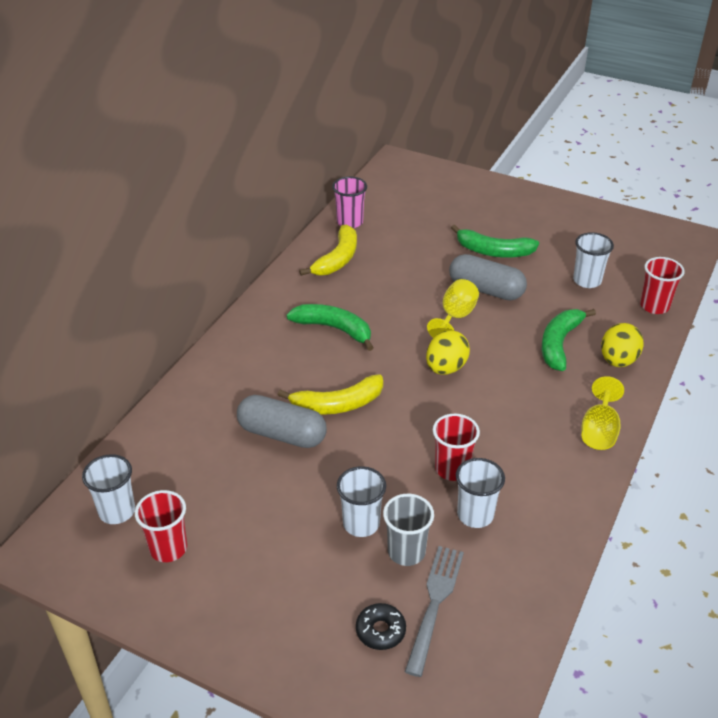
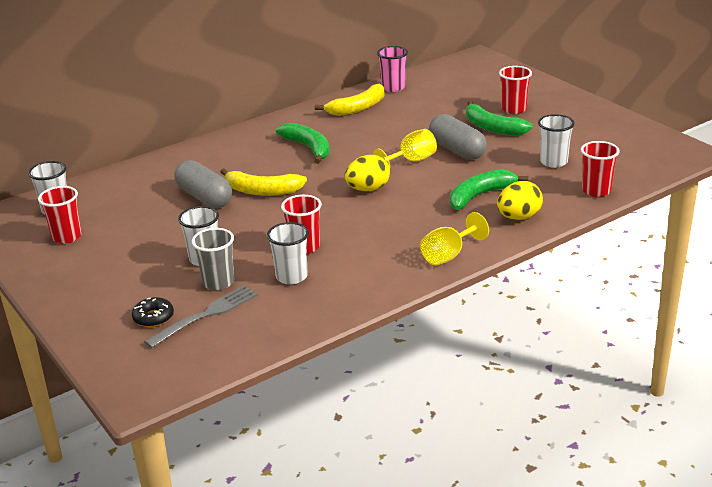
camera: 30 degrees right, 10 degrees down
none -> red cup [499,66,532,114]

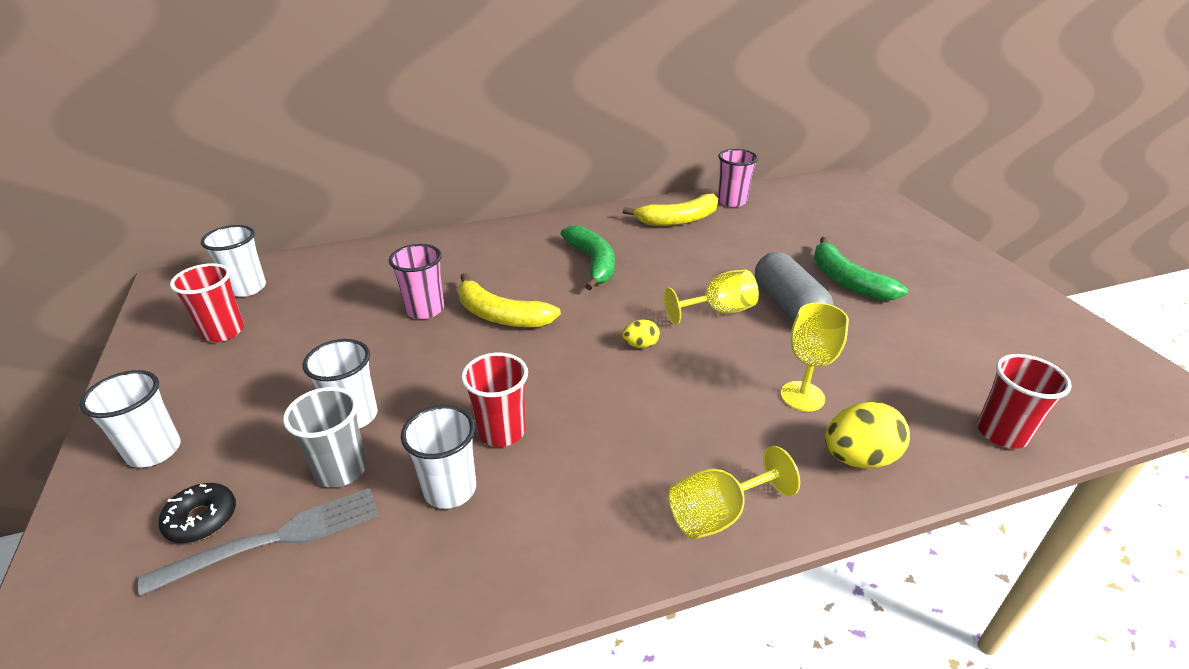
camera: 15 degrees right, 5 degrees up
grey capsule [174,160,232,208] -> pink cup [389,244,444,319]
yellow egg [345,155,390,191] -> yellow egg [622,319,660,348], size x0.54
green banana [450,169,529,210] -> yellow goblet [780,303,849,412]
red cup [499,66,532,114] -> none
white cup [538,114,575,168] -> white cup moved to [79,370,181,468]

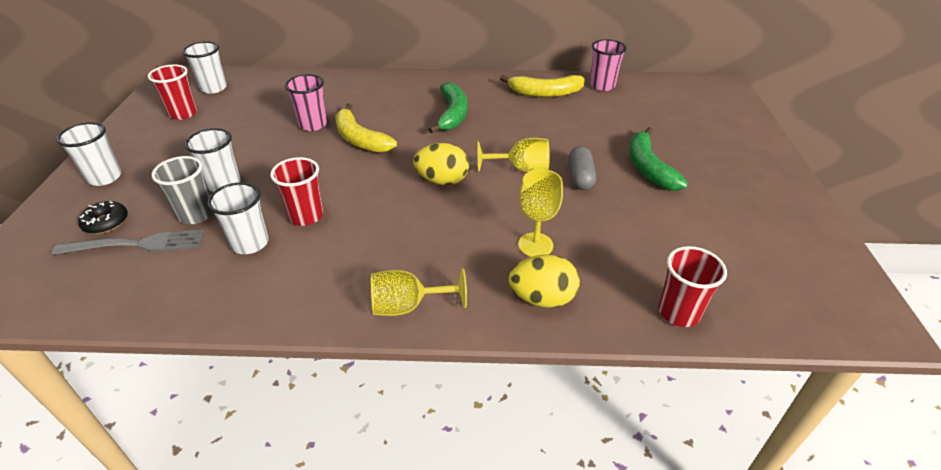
camera: 20 degrees right, 5 degrees up
yellow egg [622,319,660,348] -> yellow egg [413,143,469,185], size x1.84
grey capsule [755,252,834,322] -> grey capsule [569,146,596,190], size x0.66

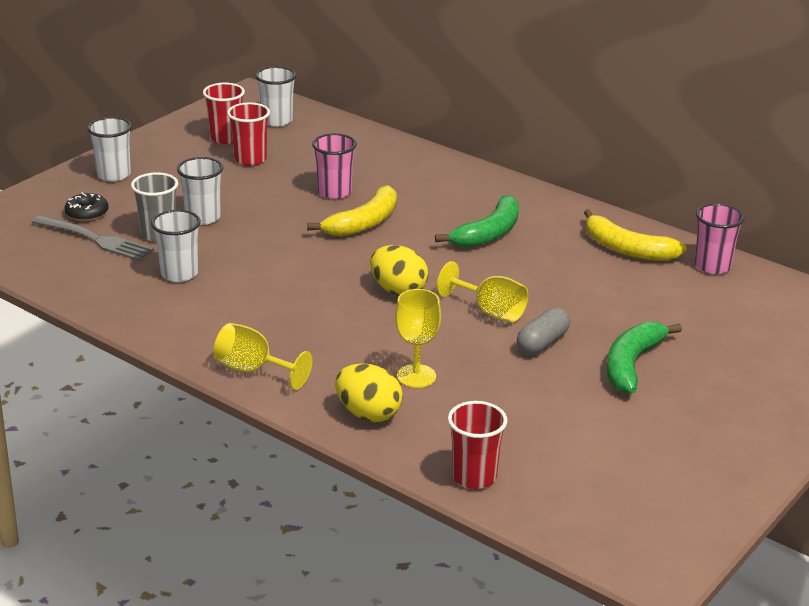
camera: 35 degrees right, 10 degrees down
red cup [270,157,323,226] -> red cup moved to [227,102,270,166]
yellow banana [335,104,397,153] -> yellow banana turned 135 degrees counterclockwise [307,185,397,237]

